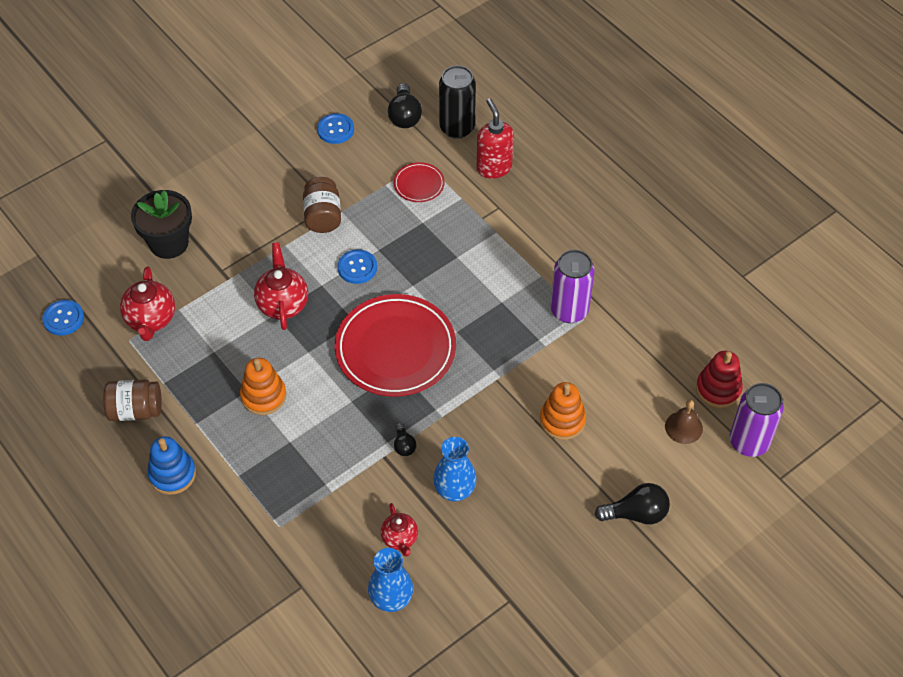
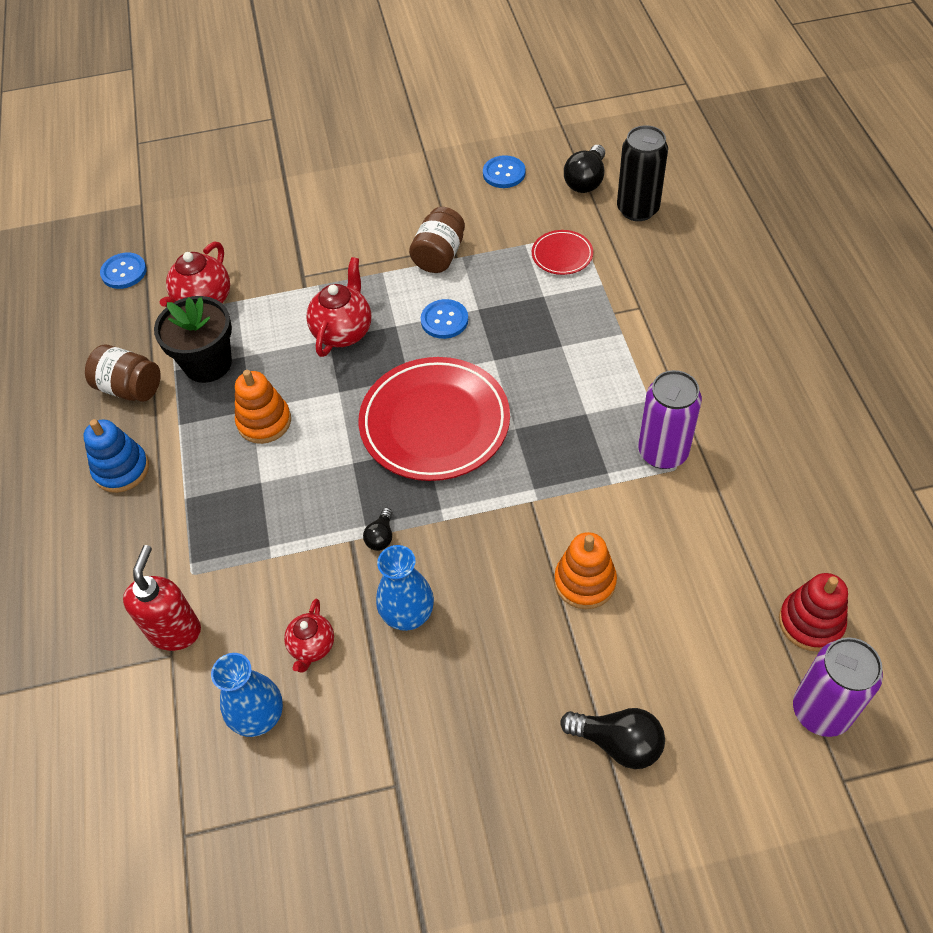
camera: 30 degrees right, 0 degrees up
black flower pot [131,190,192,259] -> black flower pot moved to [154,296,232,383]
red soap dispenser [477,99,514,179] -> red soap dispenser moved to [123,545,201,651]
brown bell [665,400,703,444] -> none

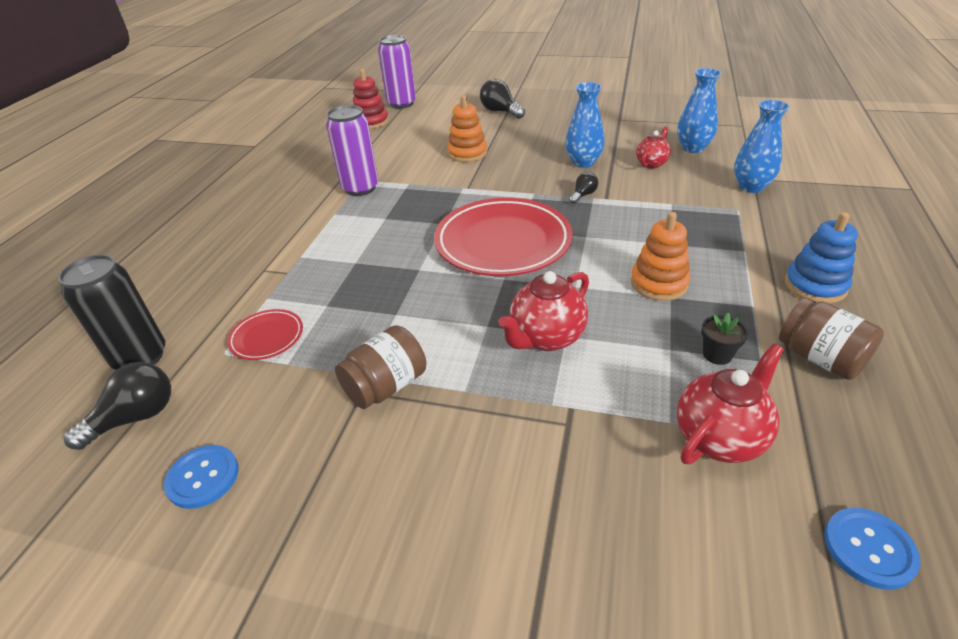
camera: 155 degrees left, 15 degrees down
red soap dispenser [123,545,201,651] -> blue vase [734,100,790,193]
black flower pot [154,296,232,383] -> black flower pot [701,312,749,365], size x0.47
blue button [421,299,468,339] -> none

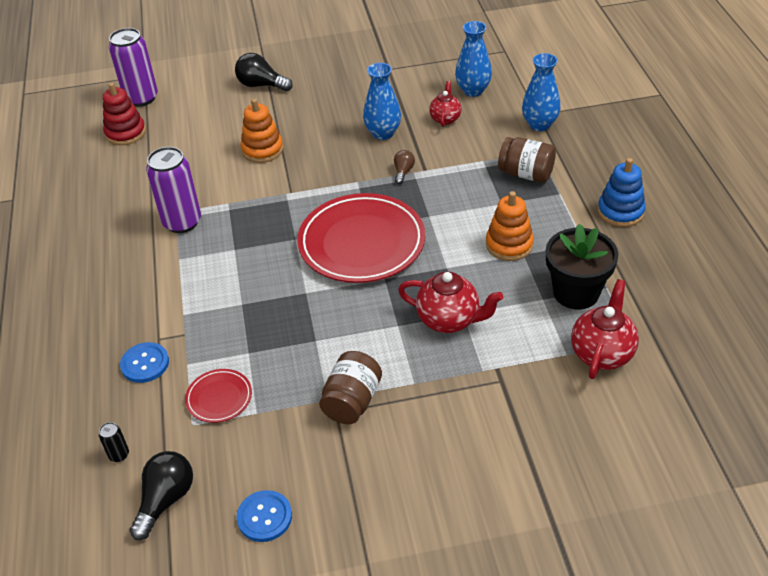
camera: 25 degrees left, 5 degrees up
black can [58,255,165,370] -> black can [99,422,129,462], size x0.43
red teapot [498,271,589,351] -> red teapot turned 90 degrees counterclockwise [398,272,503,333]
black light bulb [569,172,598,204] -> brown light bulb [394,150,415,184]
black flower pot [701,312,749,365] -> black flower pot [546,224,618,309], size x2.13
brown jar [779,298,884,380] -> brown jar moved to [498,137,556,183]
blue button [824,508,920,590] -> blue button moved to [120,342,169,383]

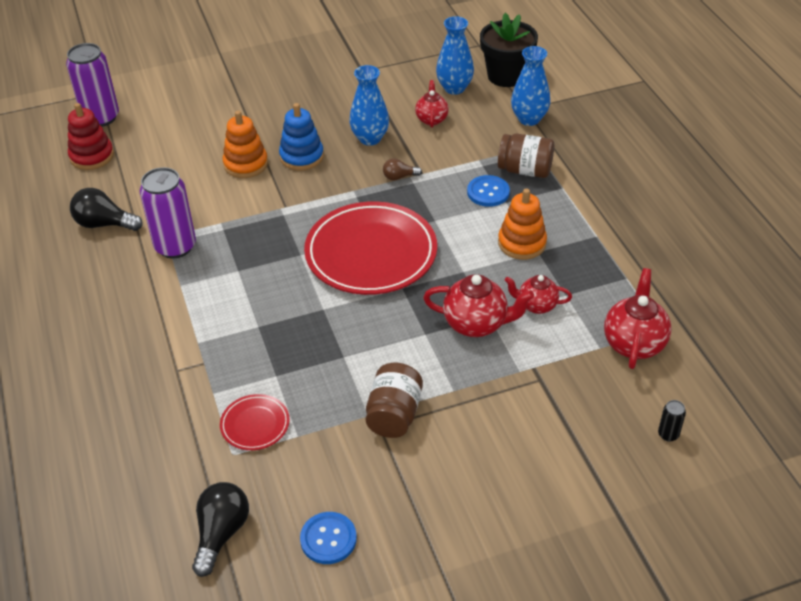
camera: 10 degrees left, 0 degrees up
black can [99,422,129,462] -> black can moved to [658,400,686,442]
blue button [120,342,169,383] -> blue button moved to [467,175,510,207]
black light bulb [235,53,293,91] -> black light bulb moved to [70,188,143,231]
brown light bulb [394,150,415,184] -> brown light bulb turned 105 degrees counterclockwise [383,158,422,181]
black flower pot [546,224,618,309] -> black flower pot moved to [480,13,538,87]
blue stacking toy [598,158,646,227] -> blue stacking toy moved to [279,103,324,170]
none -> red teapot [505,275,572,314]

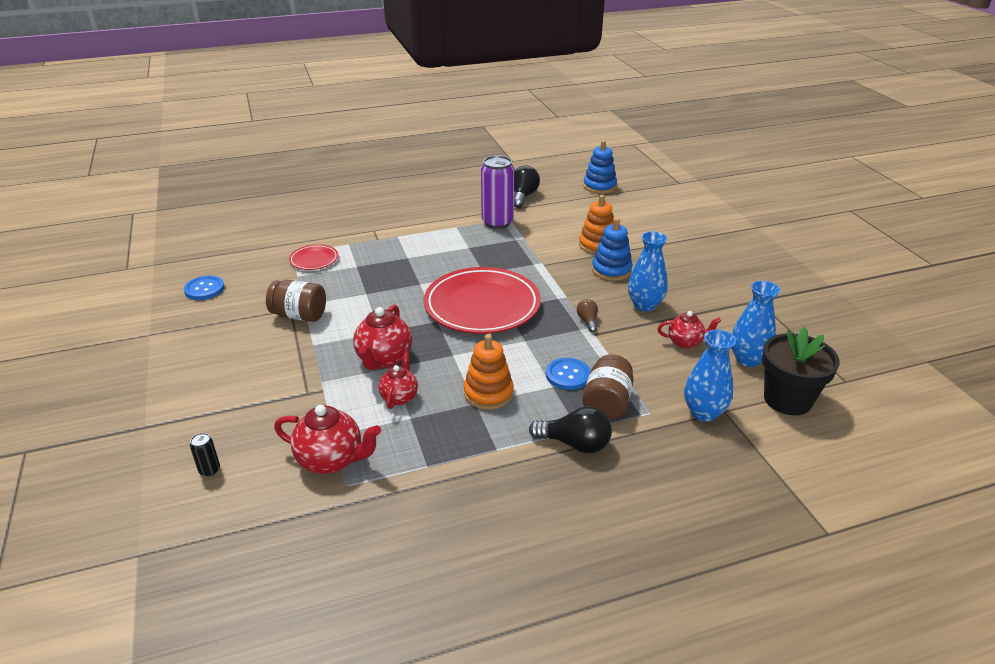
camera: 90 degrees right, 10 degrees down
purple can [66,43,119,127] -> none
red stacking toy [68,103,114,170] -> blue stacking toy [583,140,617,194]
black light bulb [192,482,249,577] -> black light bulb moved to [529,406,612,453]

